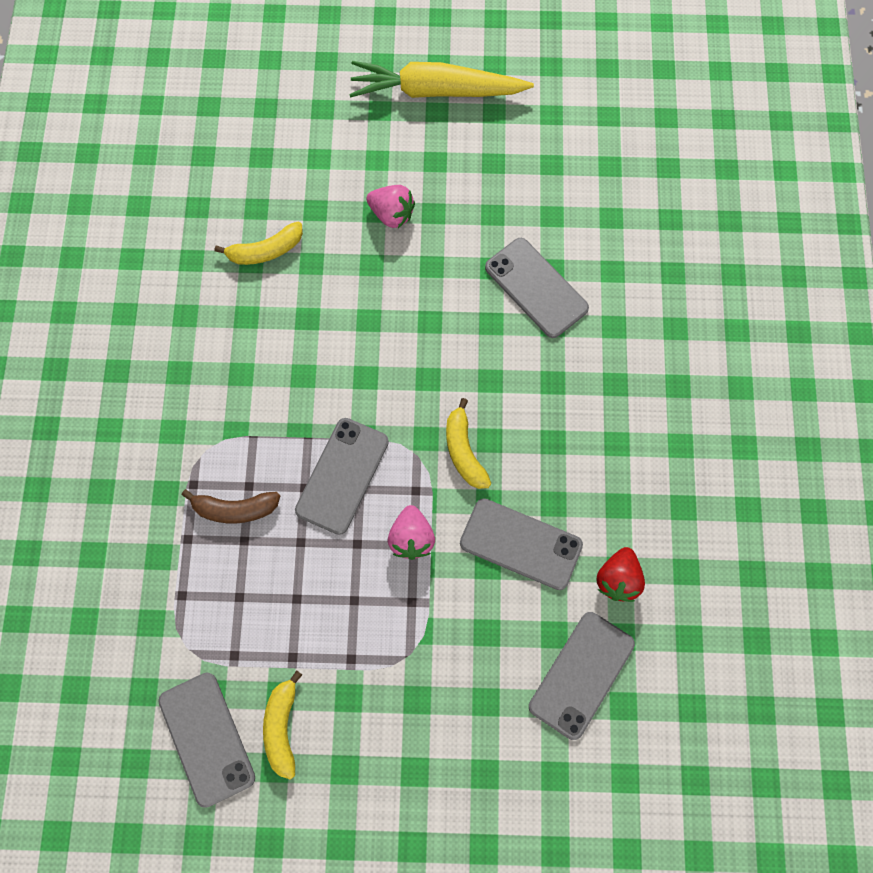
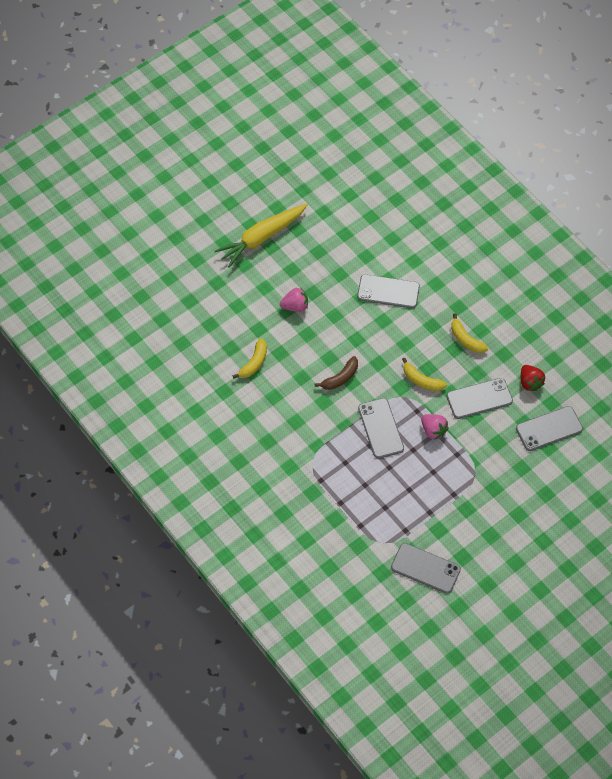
camera: 40 degrees left, 10 degrees down
brown banana [182,489,280,524] -> brown banana moved to [315,356,358,390]
yellow banana [263,670,302,780] -> yellow banana moved to [451,313,488,353]
grey phone [529,612,635,740] -> grey phone turned 75 degrees clockwise [516,406,583,451]

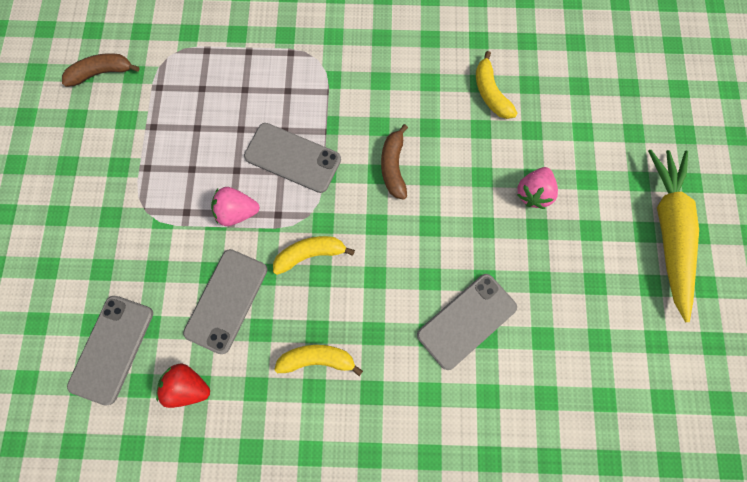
camera: 130 degrees right, 15 degrees up
grey phone [391,543,461,594] -> brown banana [62,53,140,87]

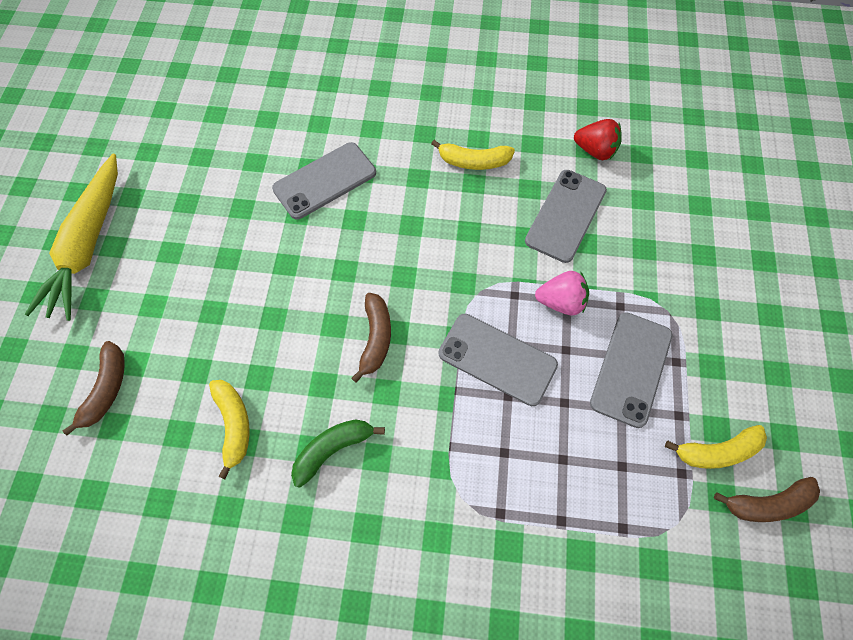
camera: 175 degrees left, 10 degrees down
grey phone [67,296,153,406] -> grey phone moved to [590,312,672,428]
yellow banana [273,236,355,275] -> yellow banana moved to [665,425,767,469]
pink strawberry [517,167,558,209] -> none
none -> brown banana [63,341,125,435]
none -> green banana [291,419,385,488]

